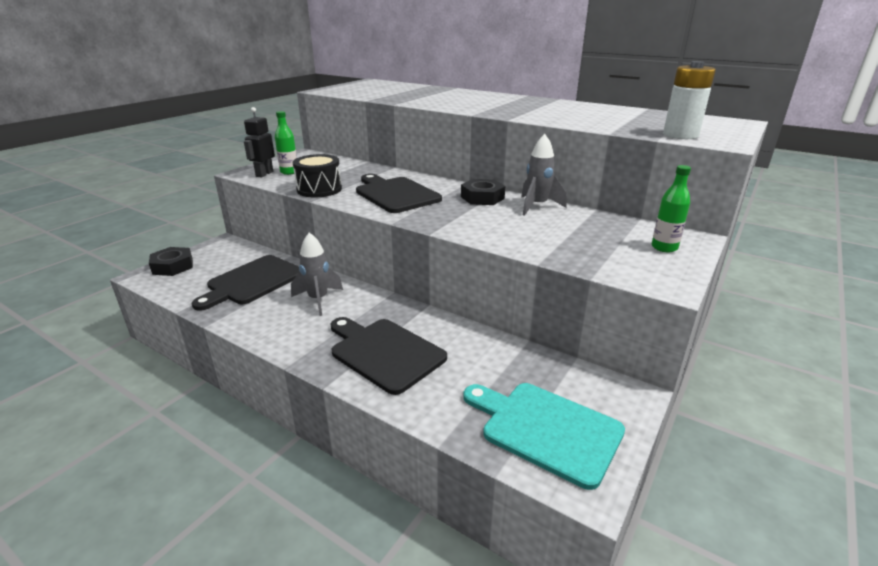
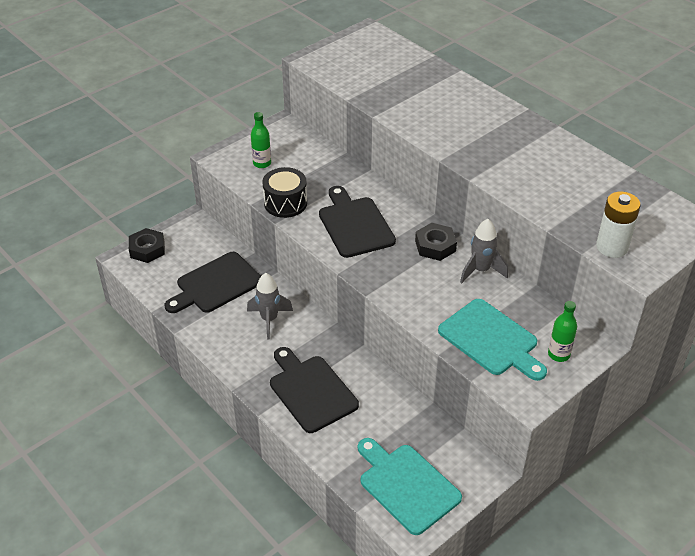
camera: 15 degrees right, 15 degrees up
black robot [244,107,275,178] -> none
none -> turquoise cutting board [438,299,547,381]

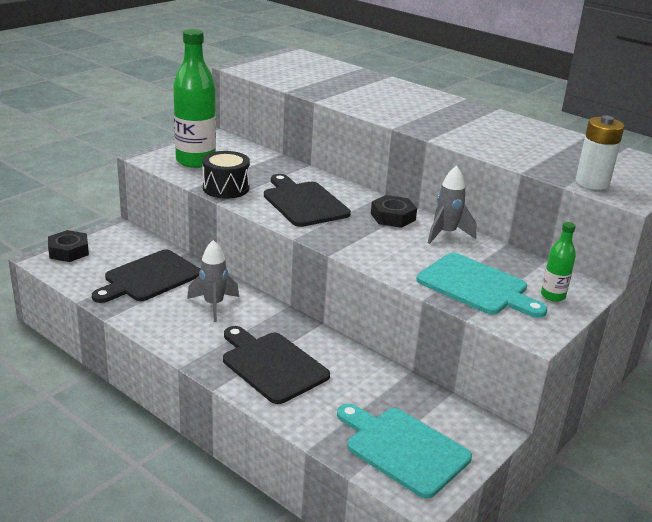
camera: 10 degrees left, 15 degrees down
green bottle [251,112,271,168] -> green bottle [173,29,216,168], size x2.06

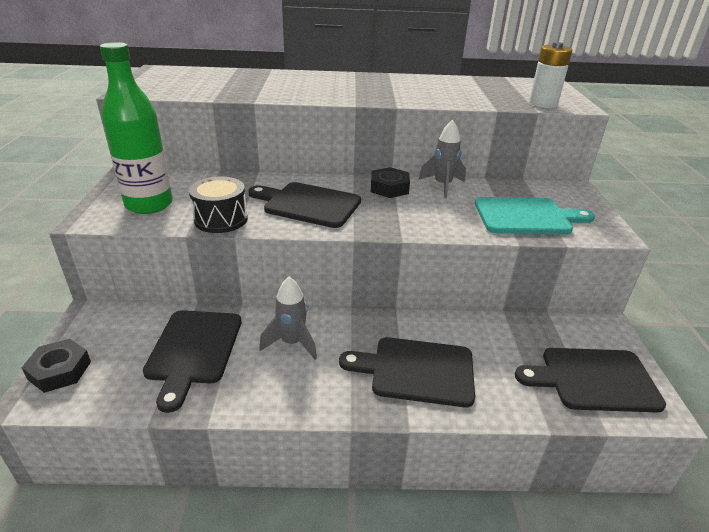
camera: 40 degrees left, 5 degrees up
turquoise cutting board [337,403,472,498] -> black cutting board [515,348,666,413]
green bottle [541,222,576,302] -> none

